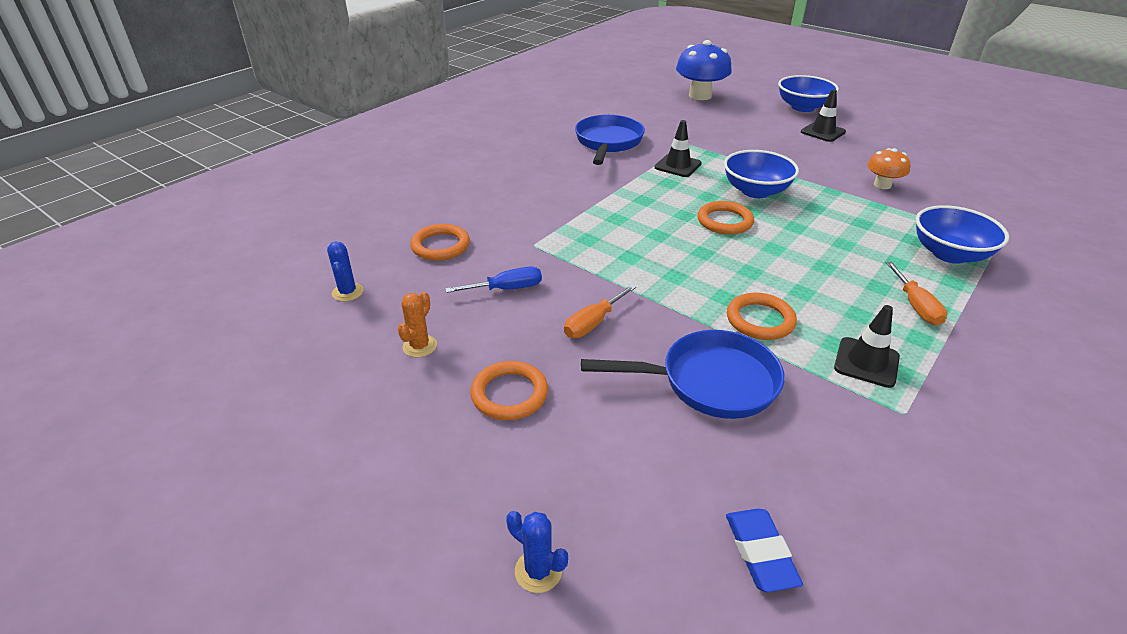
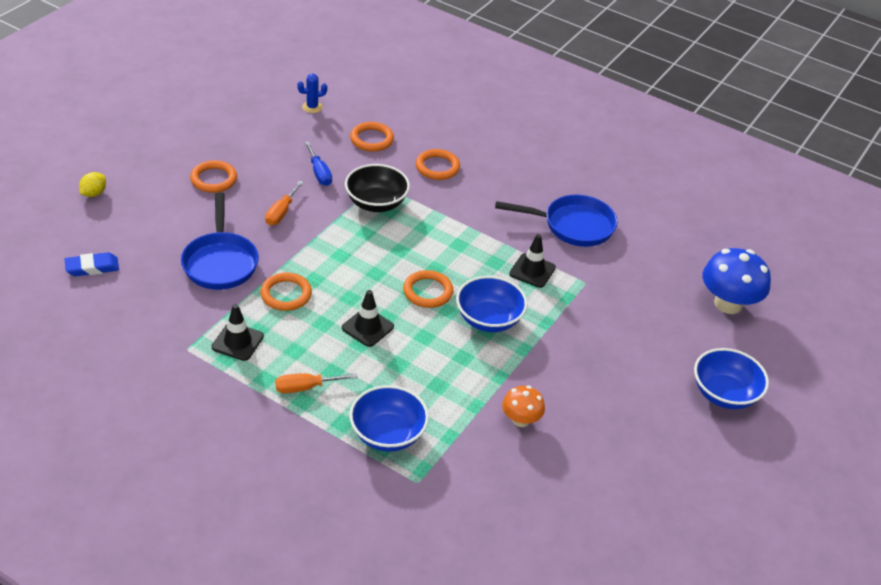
camera: 80 degrees right, 5 degrees up
orange cactus [398,292,437,357] -> none
blue cactus [506,511,568,593] -> yellow lemon [79,172,106,197]
orange screwdriver [564,284,636,338] -> orange screwdriver turned 105 degrees counterclockwise [265,181,304,225]
black traffic cone [801,89,846,142] -> black traffic cone moved to [342,290,394,347]
none -> black bowl [345,164,410,212]
none -> orange ring [416,149,460,180]

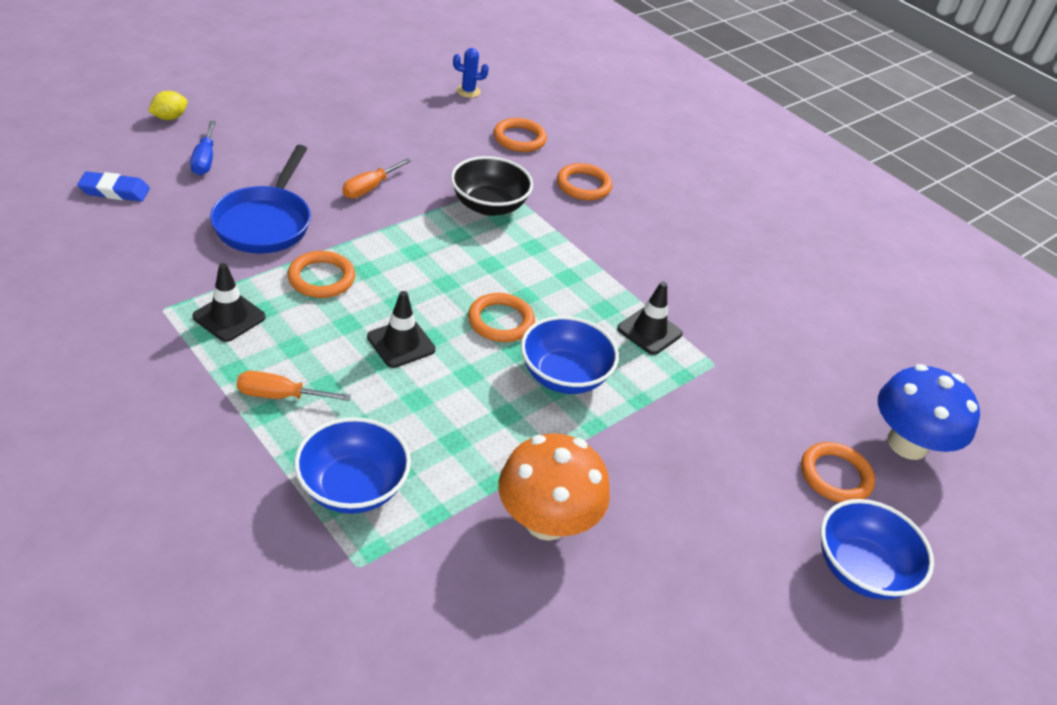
camera: 15 degrees right, 0 degrees up
orange ring [190,160,237,193] -> orange ring moved to [801,442,875,502]
blue screwdriver [304,142,332,186] -> blue screwdriver moved to [190,121,216,175]
blue pan [495,195,618,247] -> none
orange mushroom [502,386,545,427] -> orange mushroom [498,433,610,541], size x1.75

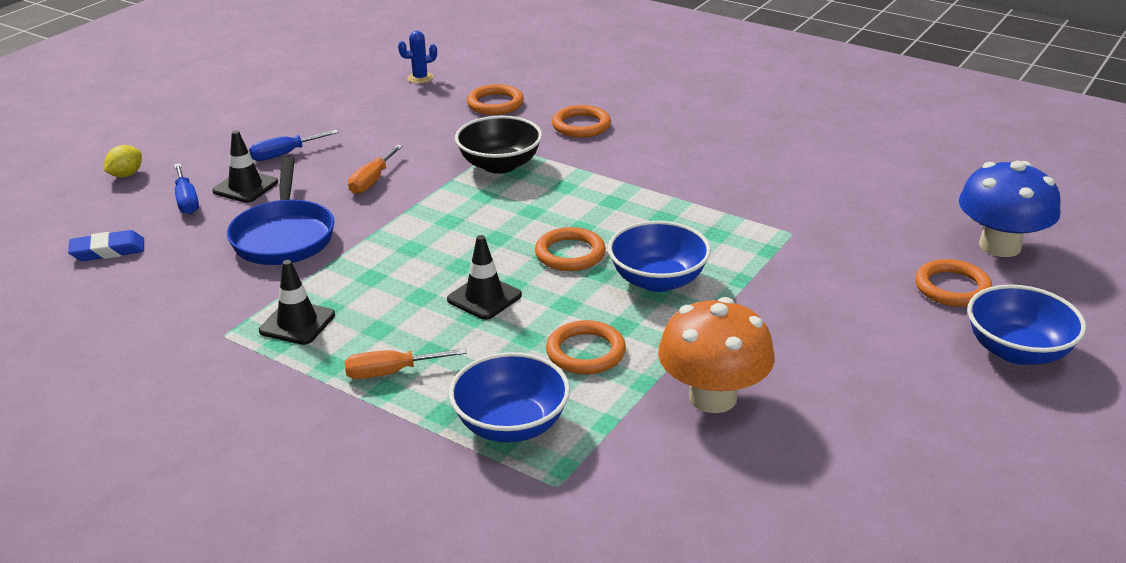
camera: 10 degrees left, 10 degrees down
orange ring [288,251,355,298] -> orange ring moved to [546,320,626,374]
black traffic cone [617,282,683,355] -> black traffic cone moved to [212,130,278,203]
none -> blue screwdriver [249,130,339,161]

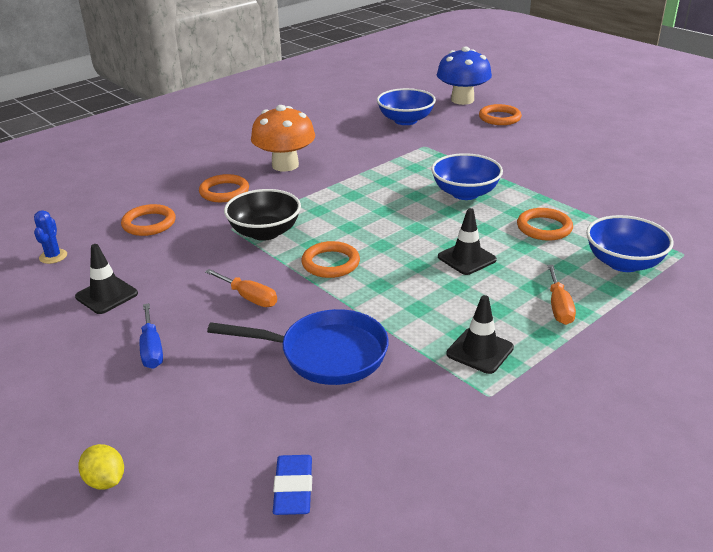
camera: 75 degrees left, 0 degrees up
blue screwdriver [174,163,199,214] -> none
black traffic cone [212,130,278,203] -> black traffic cone moved to [75,244,138,314]
orange ring [535,227,606,271] -> orange ring moved to [301,241,360,278]
orange mushroom [658,297,775,413] -> orange mushroom moved to [251,105,315,171]
blue bowl [967,285,1086,365] -> blue bowl moved to [377,88,436,125]

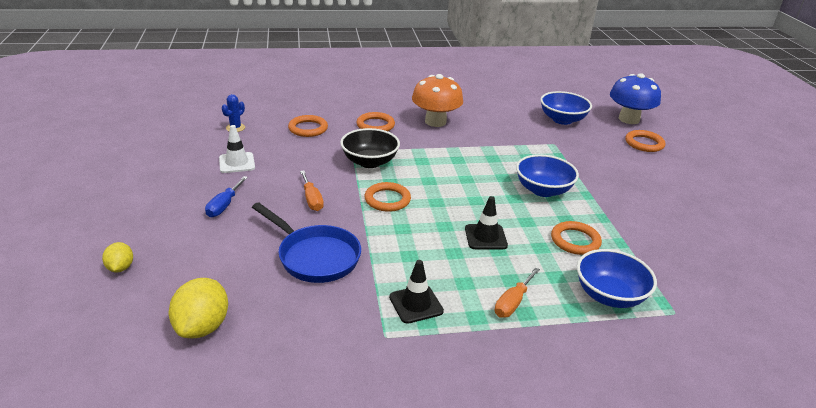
camera: 30 degrees right, 0 degrees up
black traffic cone [75,244,138,314] -> white traffic cone [219,125,255,173]
blue eraser [273,455,312,515] -> yellow lemon [169,278,228,338]

